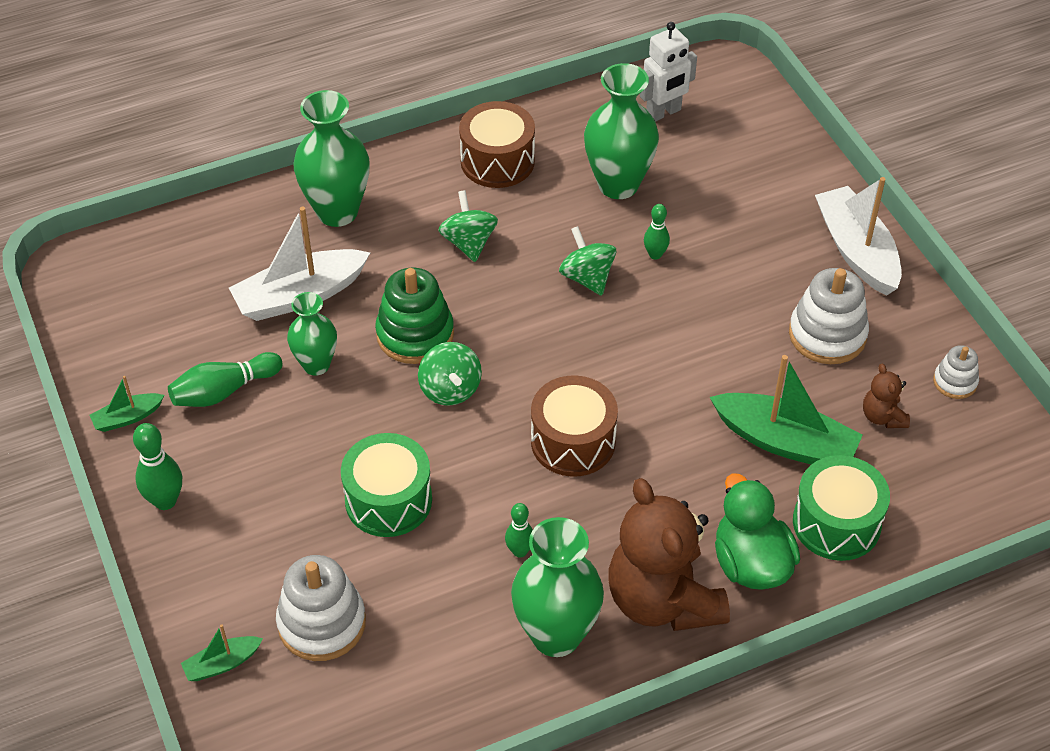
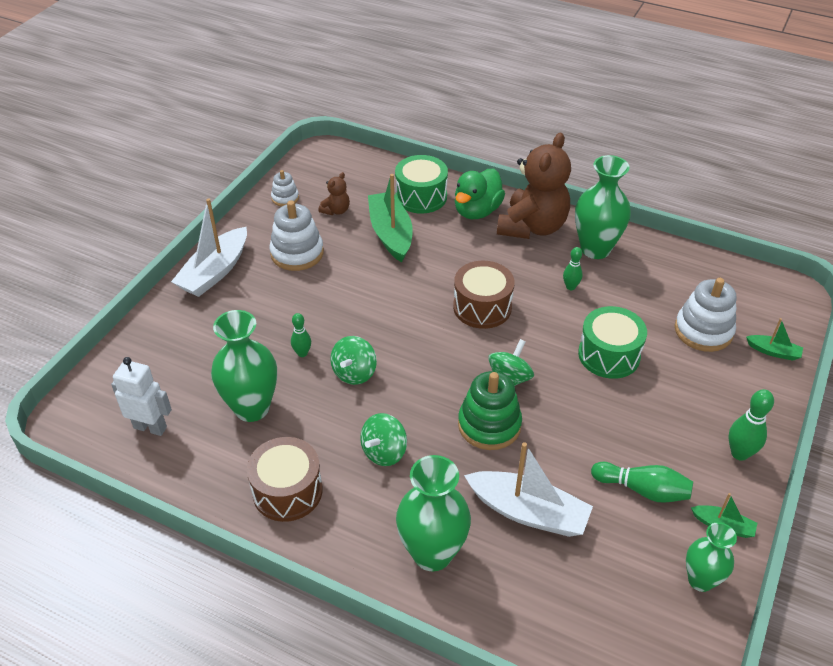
camera: 130 degrees left, 5 degrees down
green vase [287,292,337,376] -> green vase moved to [686,522,737,592]

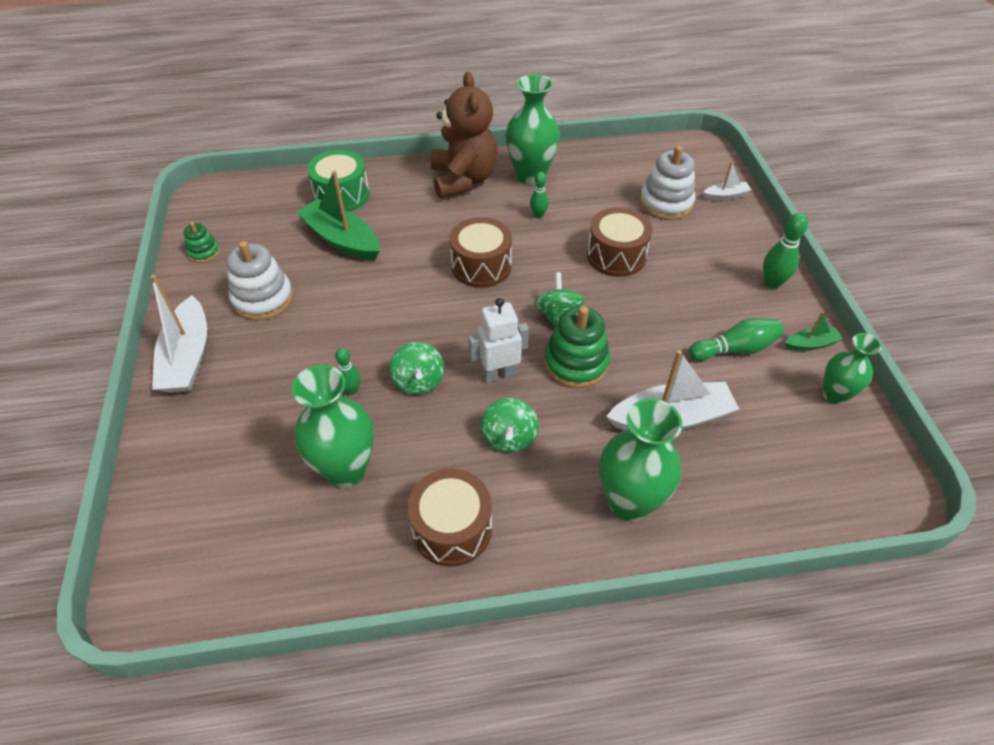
camera: 35 degrees left, 5 degrees up
white robot [111,357,172,436] -> white robot moved to [468,298,529,383]
white stacking toy [271,170,299,206] -> green stacking toy [184,222,220,263]
brown teddy bear [319,172,350,215] -> none
green duck [455,169,505,219] -> none
green drum [578,306,647,379] -> brown drum [587,207,653,277]
green boat [746,318,803,361] -> white boat [703,162,752,200]

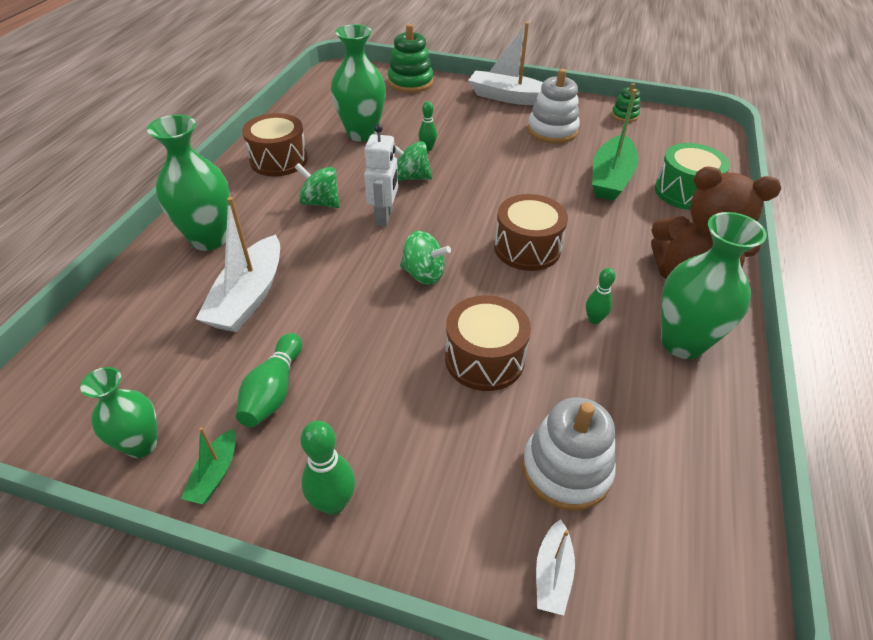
camera: 115 degrees right, 5 degrees down
green boat [296,170,380,261] -> green boat turned 135 degrees clockwise [592,89,638,201]
green stacking toy [544,306,610,388] -> green stacking toy moved to [388,24,433,93]

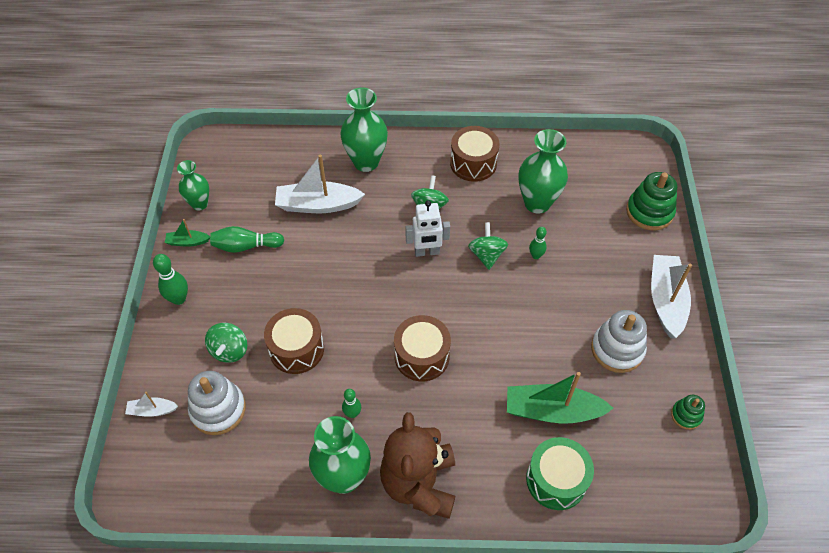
camera: 75 degrees right, 10 degrees up
green spinning top [400,231,451,285] -> green spinning top moved to [205,323,247,363]

